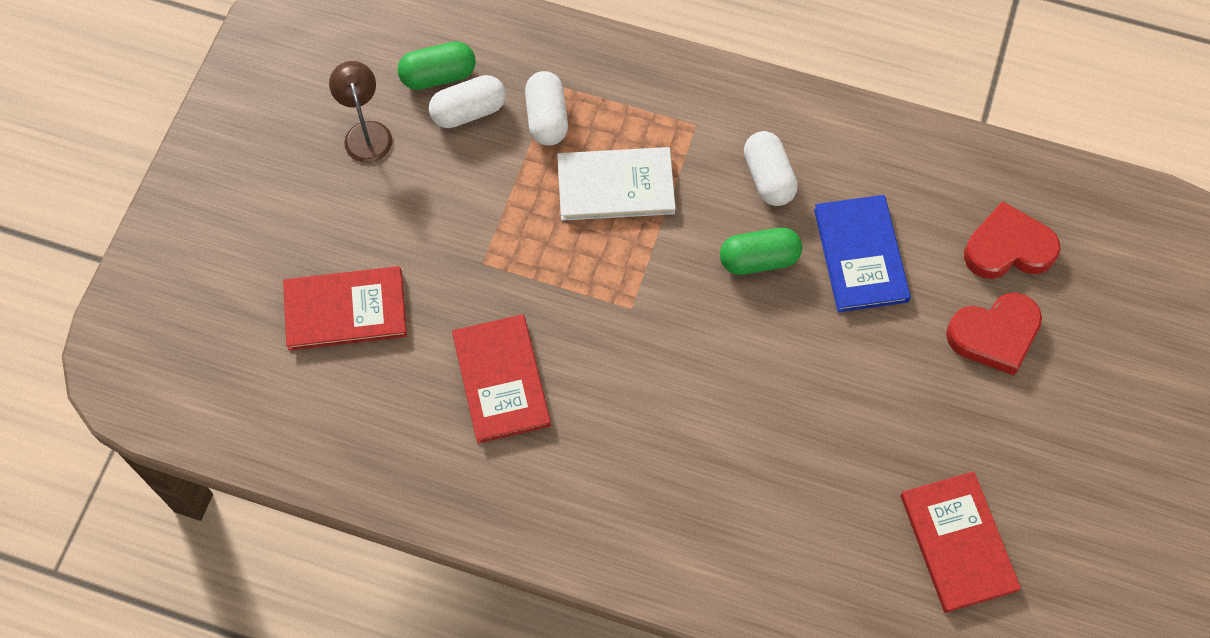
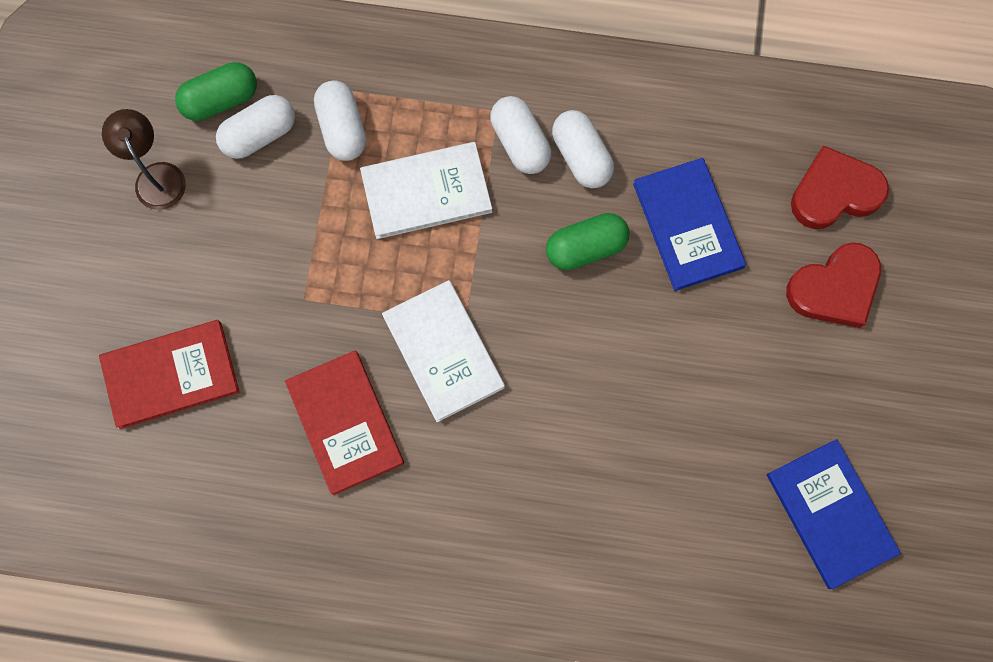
camera: 10 degrees left, 10 degrees up
red book [900,471,1021,613] -> blue book [767,439,901,589]
none -> white book [382,280,505,422]
none -> white capsule [490,96,551,174]

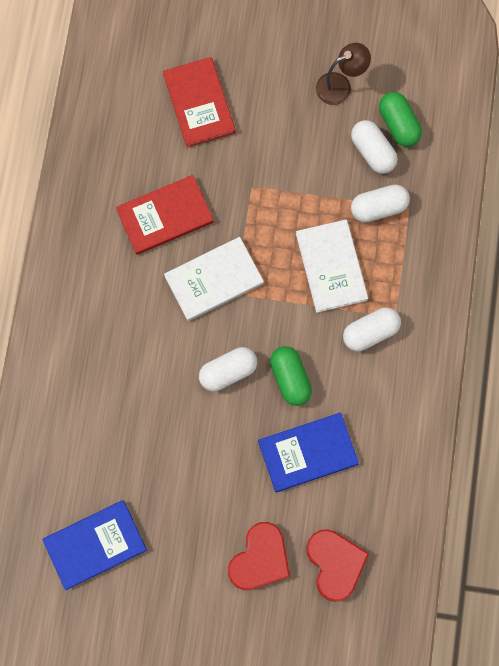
camera: 90 degrees right, 0 degrees up
white capsule [552,110,614,188] -> white capsule moved to [199,347,257,391]
red heart [786,242,881,328] -> red heart turned 120 degrees counterclockwise [228,522,290,590]

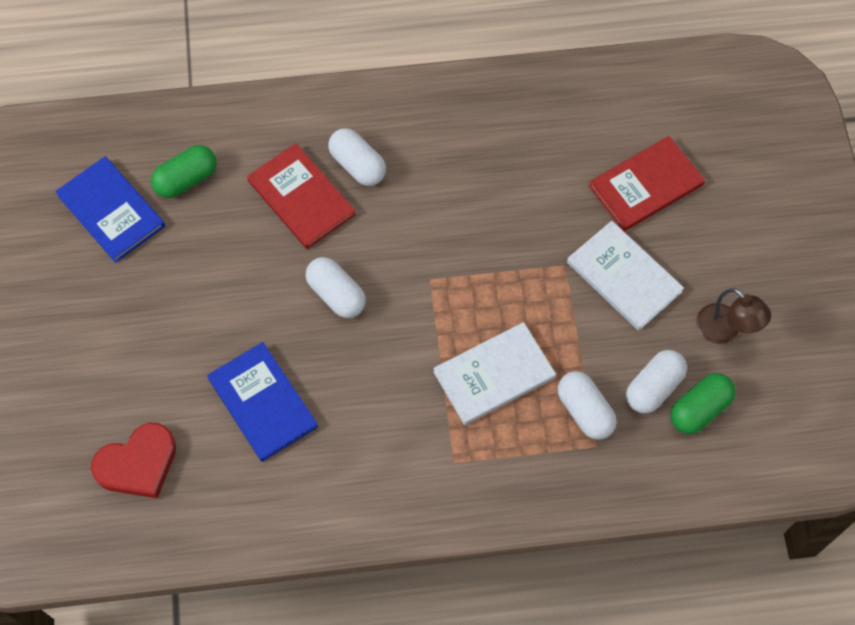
camera: 75 degrees right, 10 degrees down
red book [116,175,214,255] -> red book moved to [247,143,356,249]
white book [164,237,264,321] -> white book moved to [567,221,684,331]
red heart [228,522,290,590] -> none
green capsule [270,346,312,406] -> green capsule moved to [151,145,217,198]
white capsule [343,307,401,351] -> white capsule moved to [328,128,386,186]

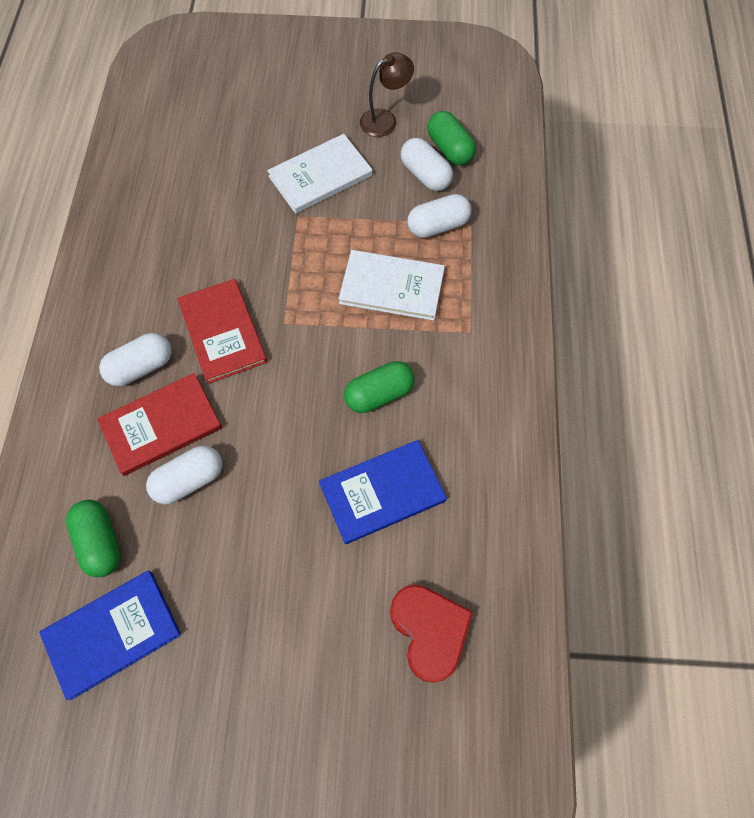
camera: 80 degrees left, 0 degrees up
white capsule [305,257,366,318] -> white capsule moved to [146,446,222,504]
white book [433,322,556,425] -> white book turned 60 degrees counterclockwise [339,250,445,321]
red book [589,136,705,231] -> red book moved to [177,279,267,384]
none -> green capsule [344,361,414,413]

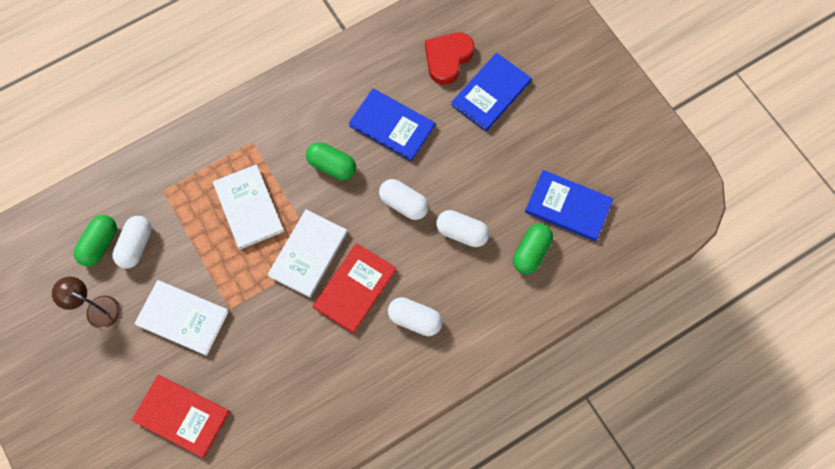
camera: 125 degrees left, 5 degrees up
red book [97,373,222,476] -> red book moved to [132,375,230,458]
white capsule [407,194,471,238] -> white capsule moved to [379,179,429,220]
none -> white book [267,209,348,298]
none -> blue book [451,53,531,131]

